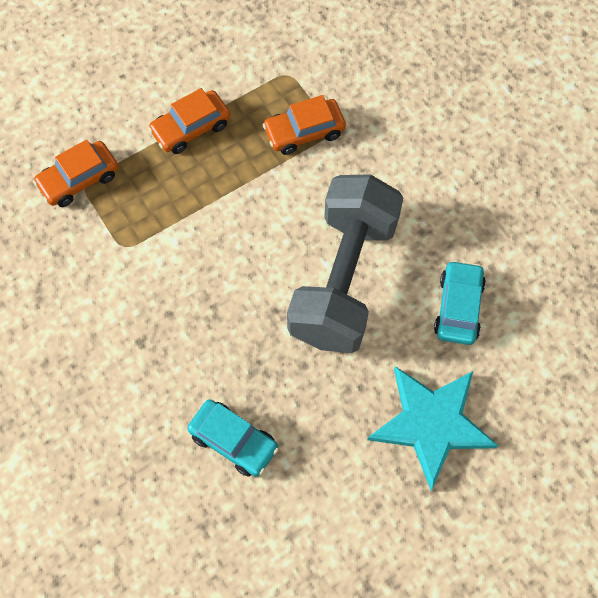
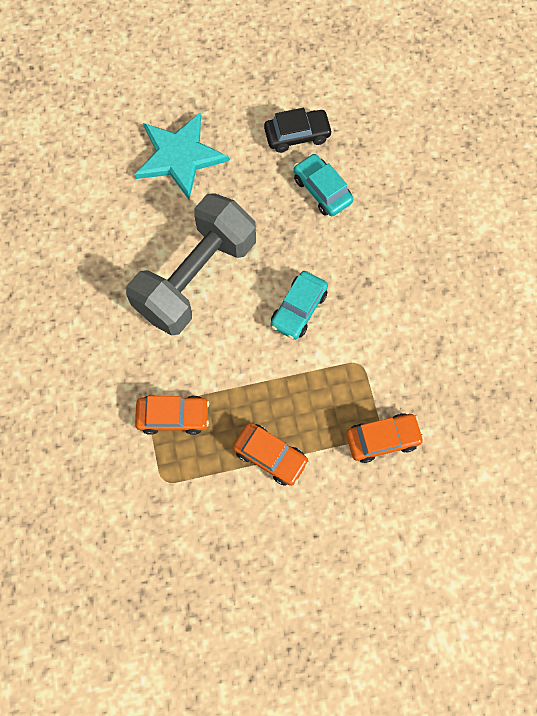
camera: 160 degrees left, 5 degrees up
orange car [148,88,230,154] -> orange car turned 45 degrees clockwise [233,423,309,486]
turquoise car [434,260,486,345] -> turquoise car moved to [271,271,328,340]
none -> black car [264,108,333,153]

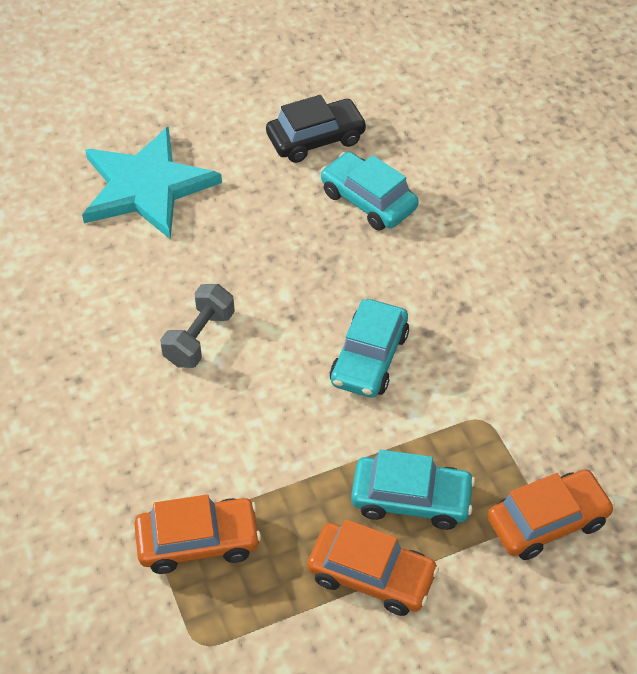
camera: 10 degrees left, 20 degrees down
grey dumbbell [126,193,256,336] -> grey dumbbell [160,284,235,368], size x0.41
none -> turquoise car [351,450,475,530]

